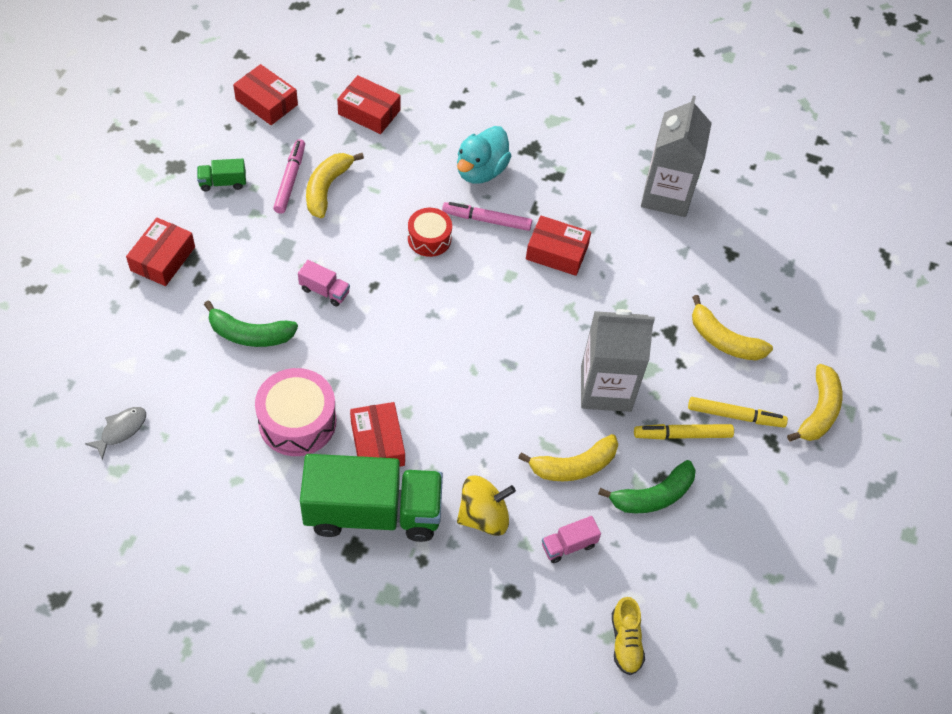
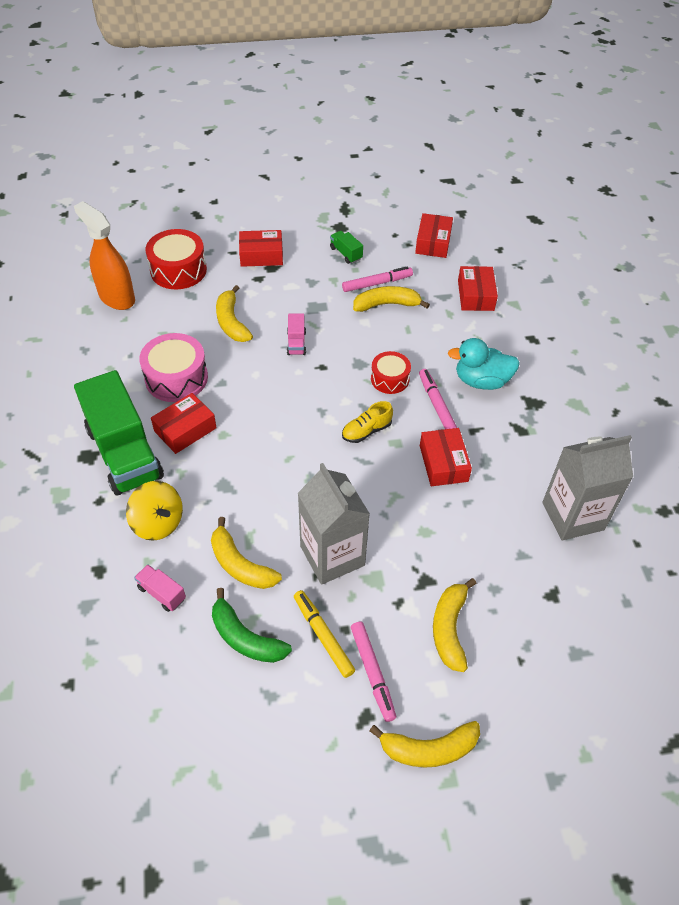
camera: 65 degrees right, 5 degrees down
grey fish [85,407,146,460] -> orange spray bottle [74,201,135,310]
green banana [204,300,298,347] -> yellow banana [216,285,253,342]
yellow shoe [612,597,645,675] -> yellow shoe moved to [342,401,393,443]
yellow marker [688,397,788,428] -> pink marker [351,622,396,722]
none -> red drum [146,229,207,289]

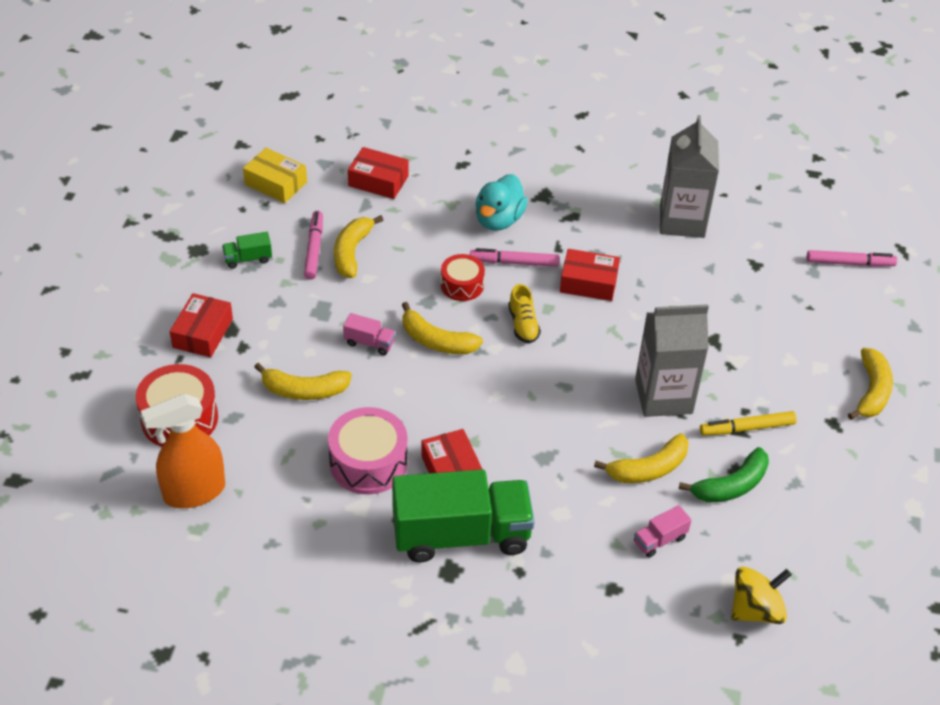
camera: 70 degrees left, 5 degrees down
yellow spinning top [126,481,183,541] -> yellow spinning top moved to [731,567,792,624]
pink marker [351,622,396,722] -> pink marker moved to [807,250,897,267]
red box [415,213,453,258] -> yellow box [243,148,307,203]
yellow banana [433,578,477,672] -> yellow banana moved to [402,302,483,354]

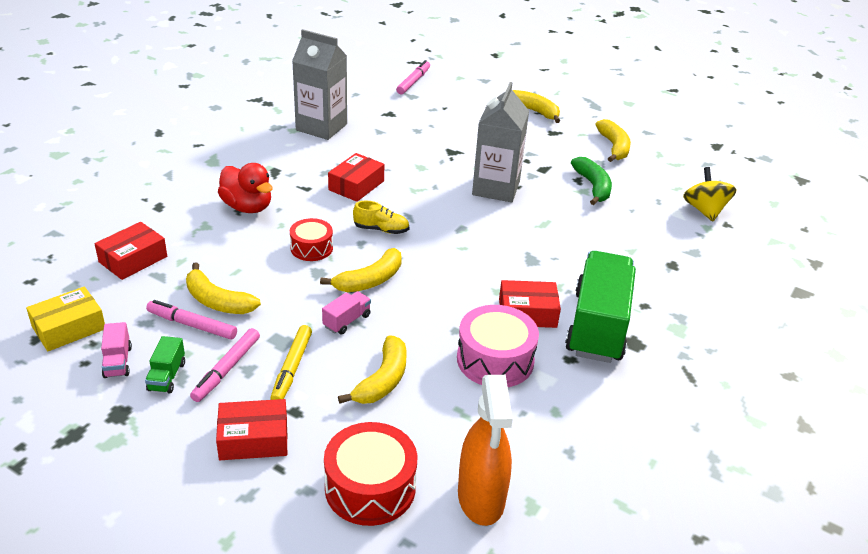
camera: 70 degrees left, 10 degrees down
red box [170,293,233,357] -> red box turned 45 degrees counterclockwise [216,399,288,460]
pink marker [470,248,559,267] -> pink marker moved to [190,328,260,402]
turquoise duck [475,174,528,231] -> red duck [218,163,273,213]
yellow banana [594,433,689,483] -> yellow banana moved to [595,119,631,162]
pink truck [634,505,691,558] -> pink truck moved to [101,322,132,378]
yellow marker [700,411,797,436] -> yellow marker moved to [271,325,312,400]

